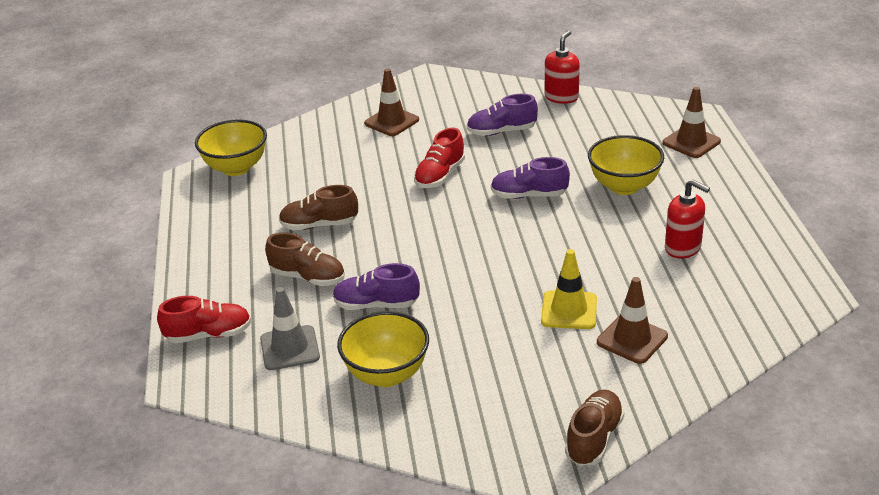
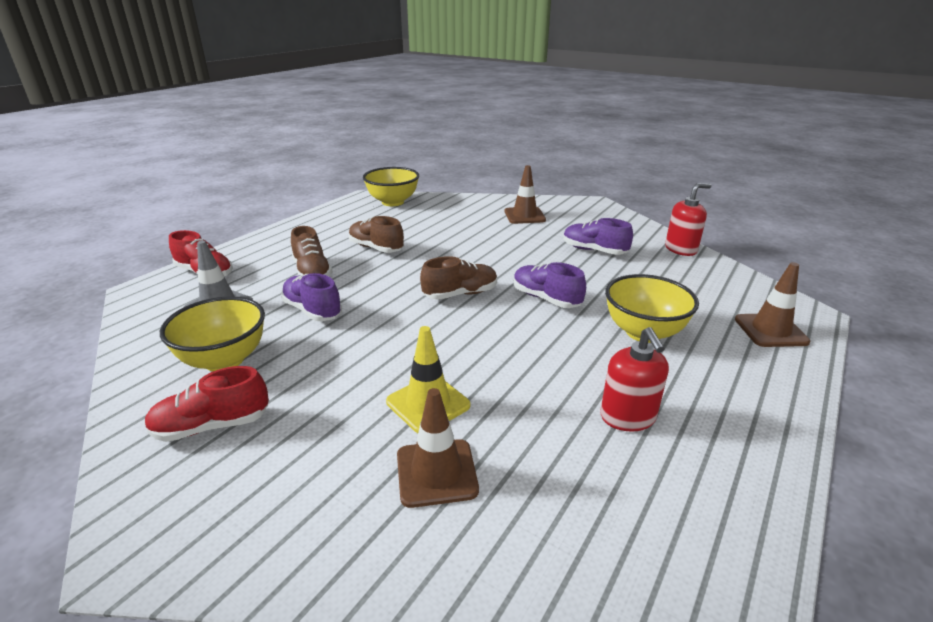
camera: 40 degrees right, 5 degrees down
red shoe [414,128,465,188] -> red shoe moved to [145,366,269,442]
brown shoe [565,390,624,466] -> brown shoe moved to [420,256,497,300]

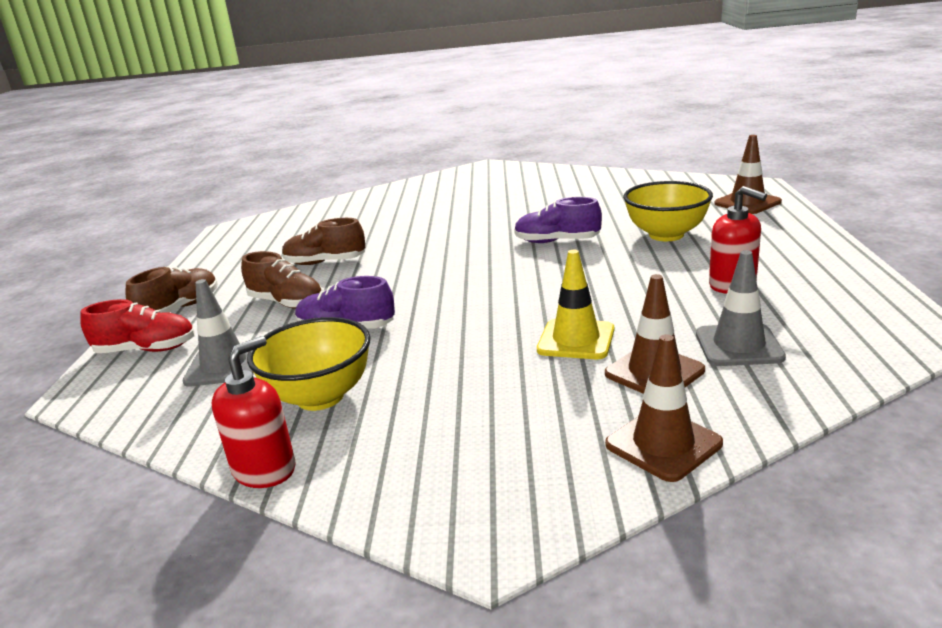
camera: 30 degrees left, 5 degrees down
red shoe [145,366,269,442] -> none
yellow bowl [363,167,419,206] -> none
brown shoe [420,256,497,300] -> brown shoe moved to [126,266,218,313]
brown traffic cone [505,165,546,224] -> brown traffic cone moved to [605,334,723,482]
purple shoe [563,218,633,255] -> none
red soap dispenser [665,183,711,256] -> red soap dispenser moved to [212,336,296,488]
none -> grey traffic cone [696,250,786,366]

